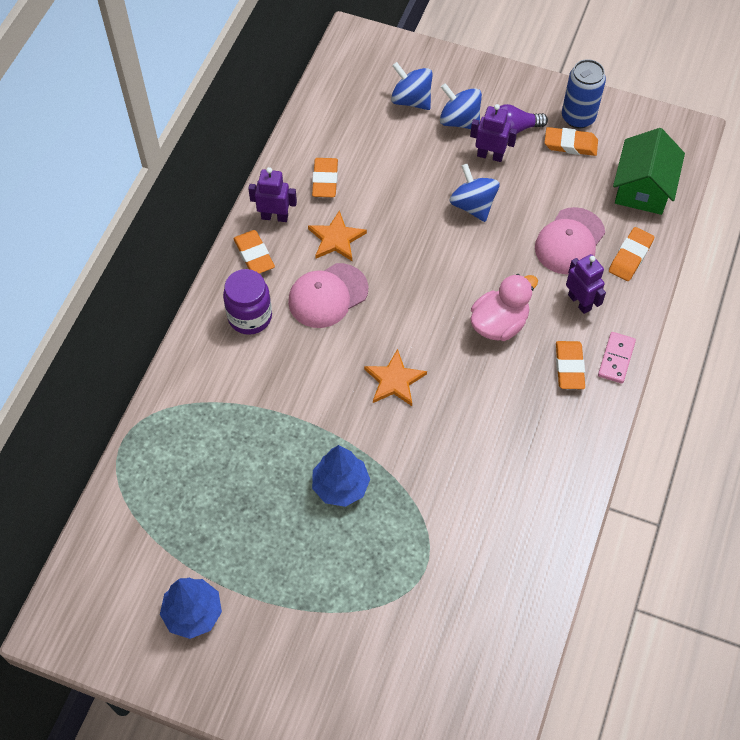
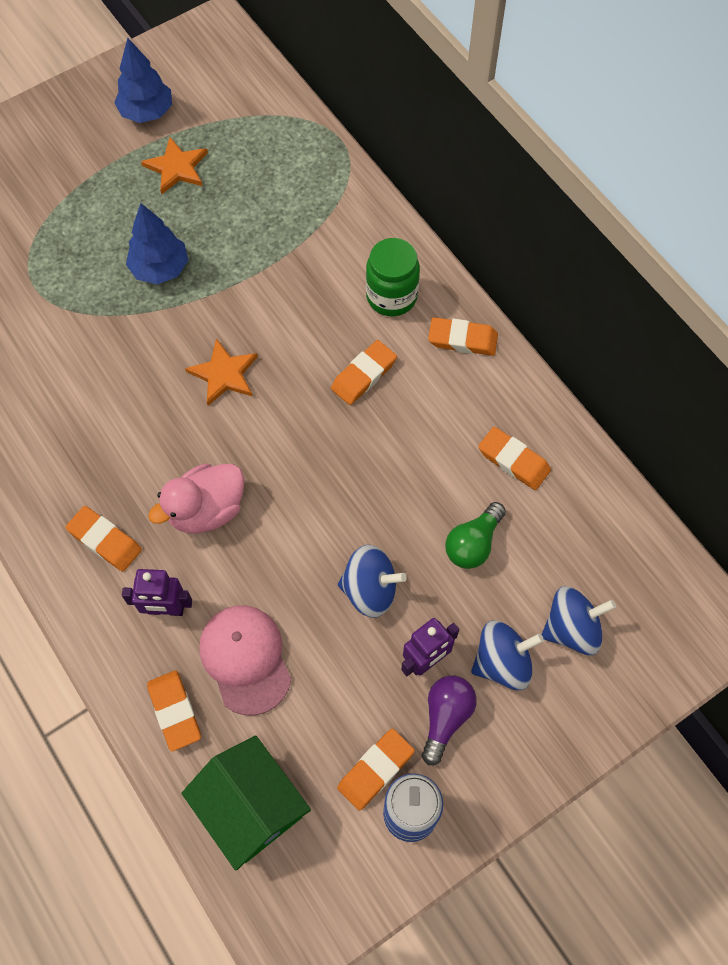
camera: 125 degrees right, 5 degrees up
purple jar [223,269,272,335] -> green jar [366,238,420,316]
purple robot [248,167,297,222] -> none
pink cap [288,263,368,328] -> orange eraser [331,340,397,405]
orange star [308,211,367,261] -> orange star moved to [141,137,208,194]
pink duck [470,274,538,341] -> pink duck turned 60 degrees clockwise [148,463,244,533]
pink domino [598,332,636,383] -> none
none -> green light bulb [445,502,506,569]

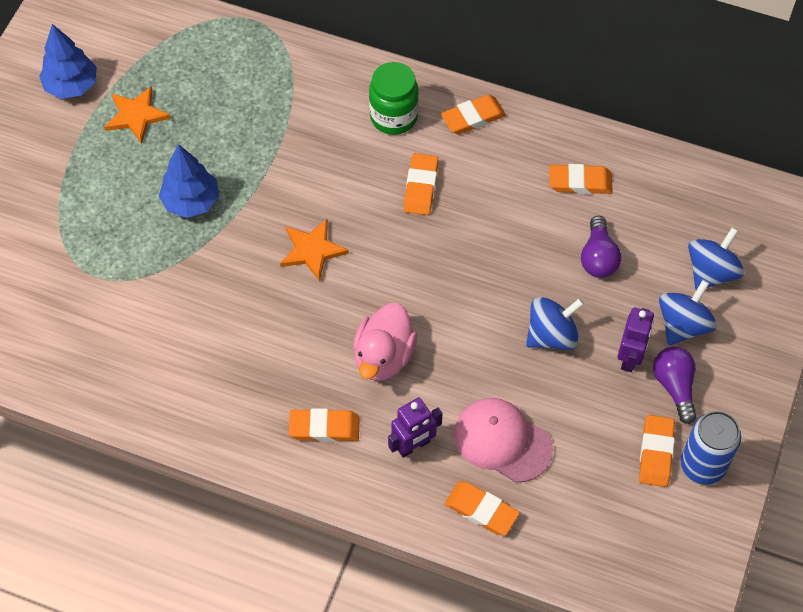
camera: 35 degrees left, 5 degrees down
green house [181,736,311,871] -> none
green light bulb [445,502,506,569] -> purple light bulb [581,216,621,278]

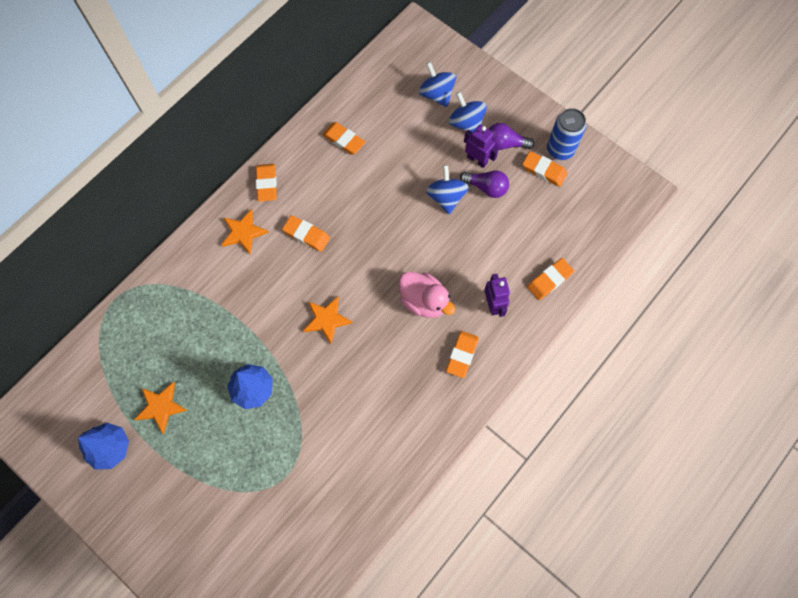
camera: 70 degrees left, 10 degrees up
green jar [369,62,419,135] -> orange star [222,209,269,254]
pink cap [454,398,553,482] -> none
orange eraser [549,164,613,194] -> orange eraser turned 75 degrees counterclockwise [322,122,365,155]
purple light bulb [581,216,621,278] -> purple light bulb moved to [460,170,509,198]

